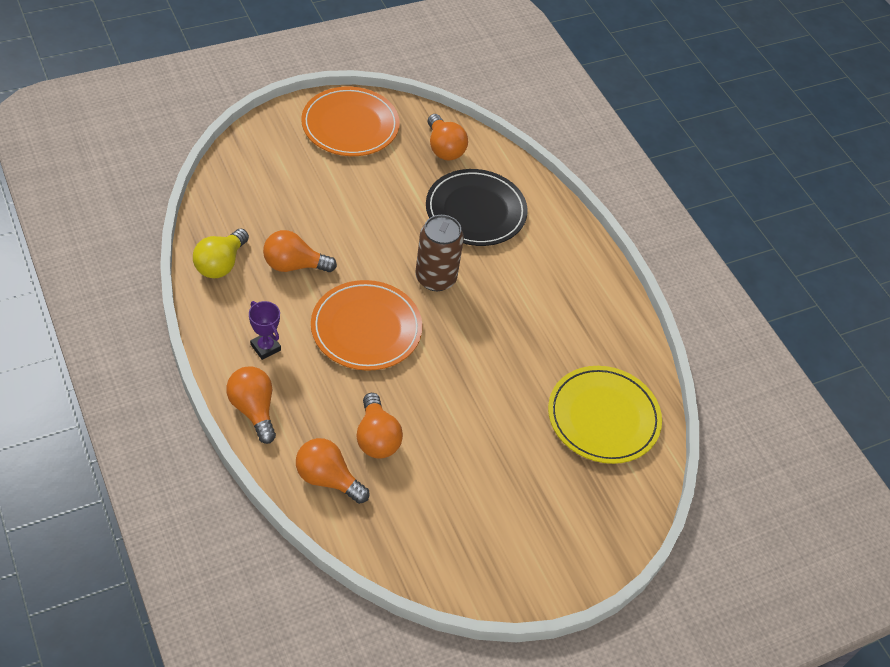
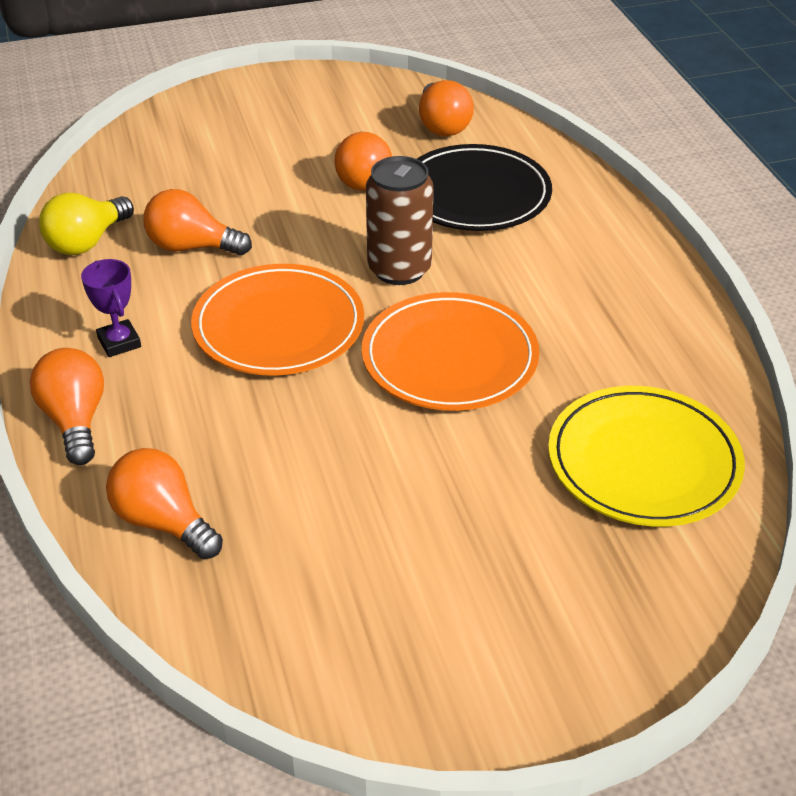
camera: 15 degrees right, 10 degrees down
orange plate [301,87,400,156] -> orange plate moved to [362,292,539,411]
orange light bulb [356,393,403,459] -> orange light bulb moved to [334,132,392,191]

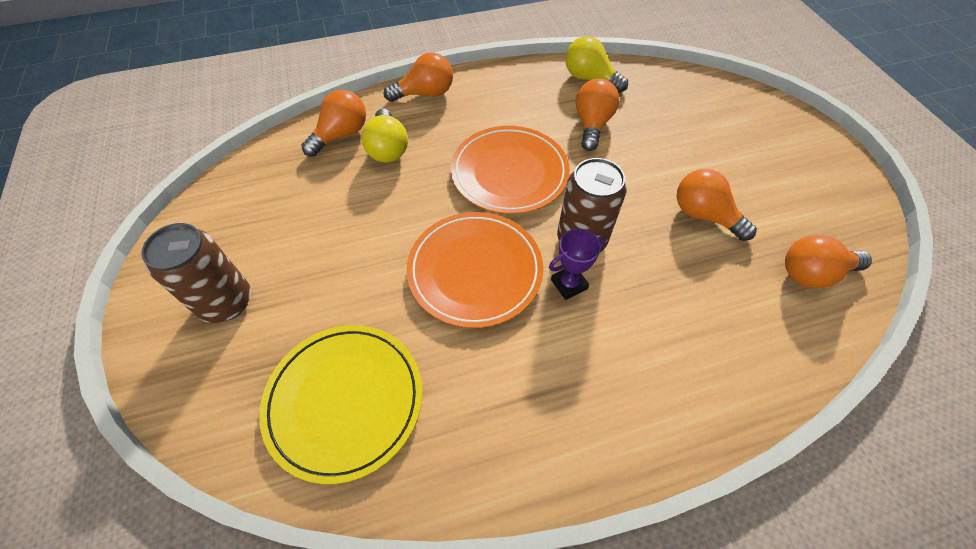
camera: 90 degrees right, 15 degrees up
purple trophy [81,259,141,357] -> purple trophy moved to [549,229,606,300]
orange light bulb [334,132,392,191] -> orange light bulb turned 45 degrees clockwise [676,169,757,241]
black plate [417,144,552,231] -> none
none -> brown can [141,223,251,323]
none -> yellow light bulb [362,109,408,162]

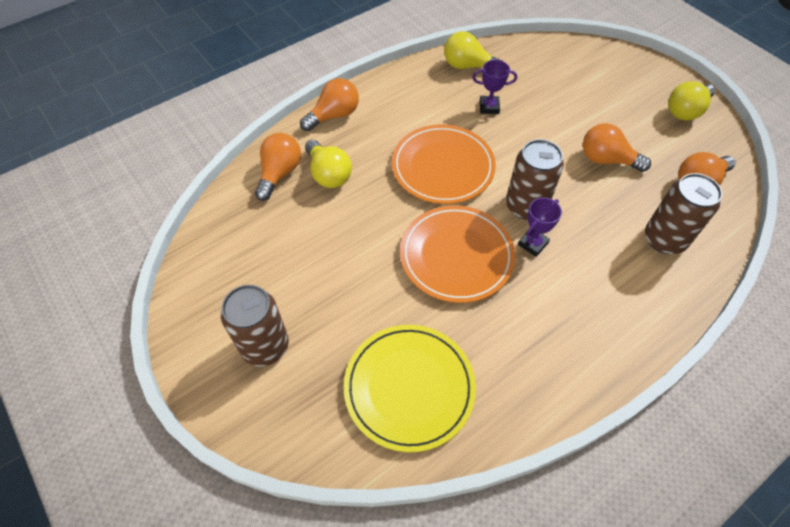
camera: 20 degrees left, 0 degrees up
orange light bulb [576,78,619,151] -> purple trophy [472,60,517,114]
none -> brown can [645,173,722,254]
none -> yellow light bulb [668,81,715,121]

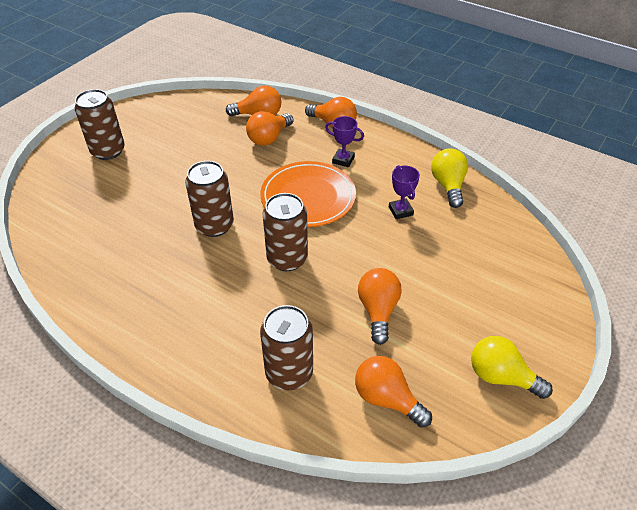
camera: 70 degrees right, 10 degrees down
yellow light bulb [305,140,352,188] -> orange light bulb [246,111,294,146]
yellow plate [344,325,476,452] -> none
orange plate [400,205,515,303] -> brown can [185,161,234,237]
purple trophy [518,197,562,257] -> purple trophy moved to [325,116,364,167]

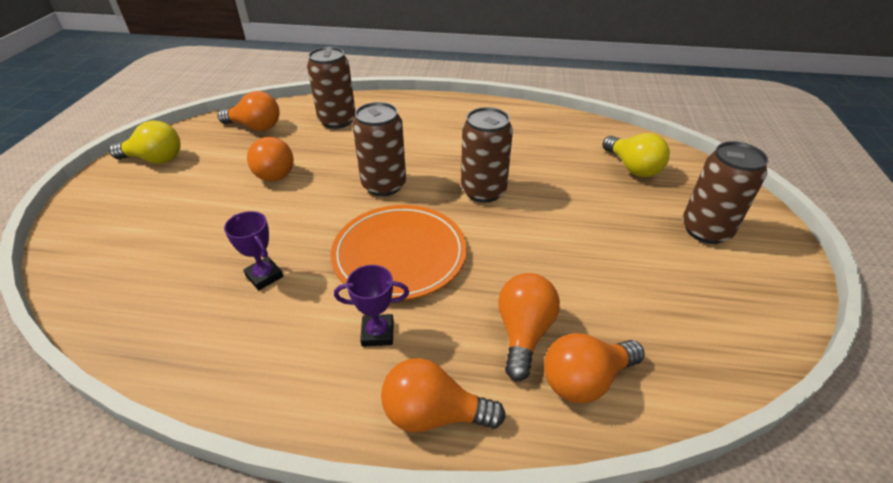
camera: 155 degrees right, 5 degrees down
yellow light bulb [431,148,468,208] -> yellow light bulb moved to [603,133,670,177]

